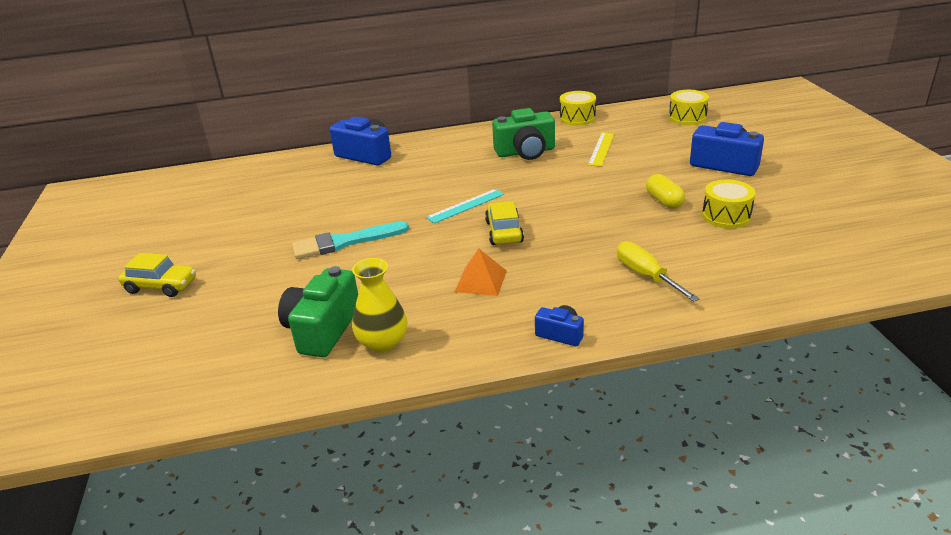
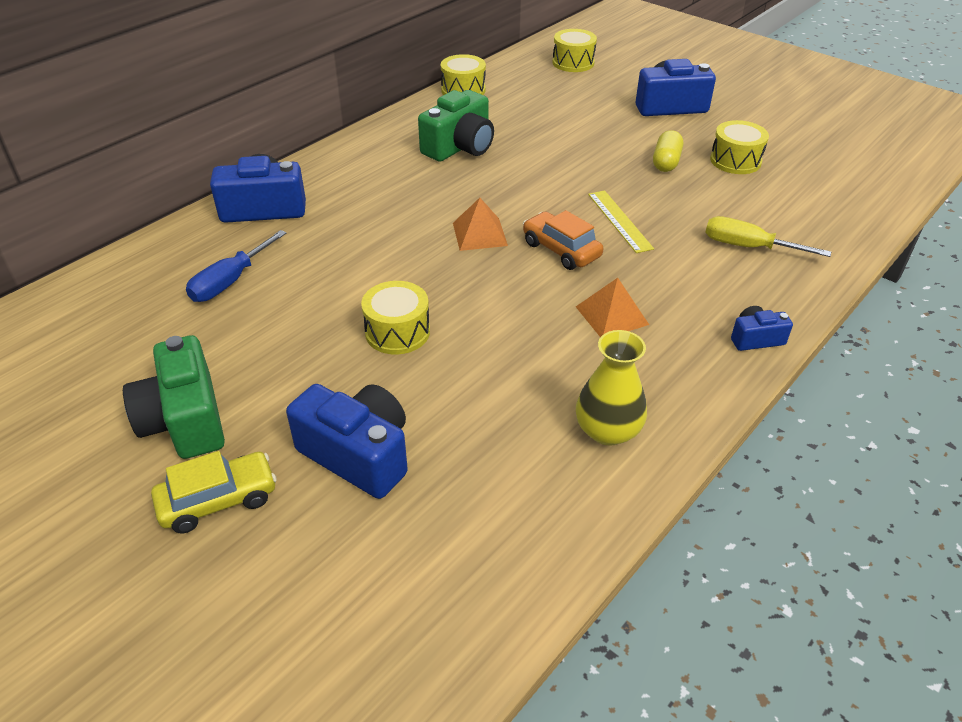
camera: 40 degrees left, 10 degrees up
green camera [278,266,358,357] -> green camera moved to [123,335,225,459]
turquoise brush [292,221,409,259] -> yellow drum [361,281,430,355]
turquoise ruler [426,189,504,224] -> orange pyramid [453,198,508,251]
yellow car [485,201,524,245] -> orange car [523,210,604,270]
yellow ruler [588,132,614,167] -> yellow ruler moved to [588,190,654,253]
yellow capsule [646,174,685,209] -> yellow capsule turned 75 degrees clockwise [653,130,683,172]
none -> blue screwdriver [186,230,287,302]
none -> blue camera [286,384,408,499]

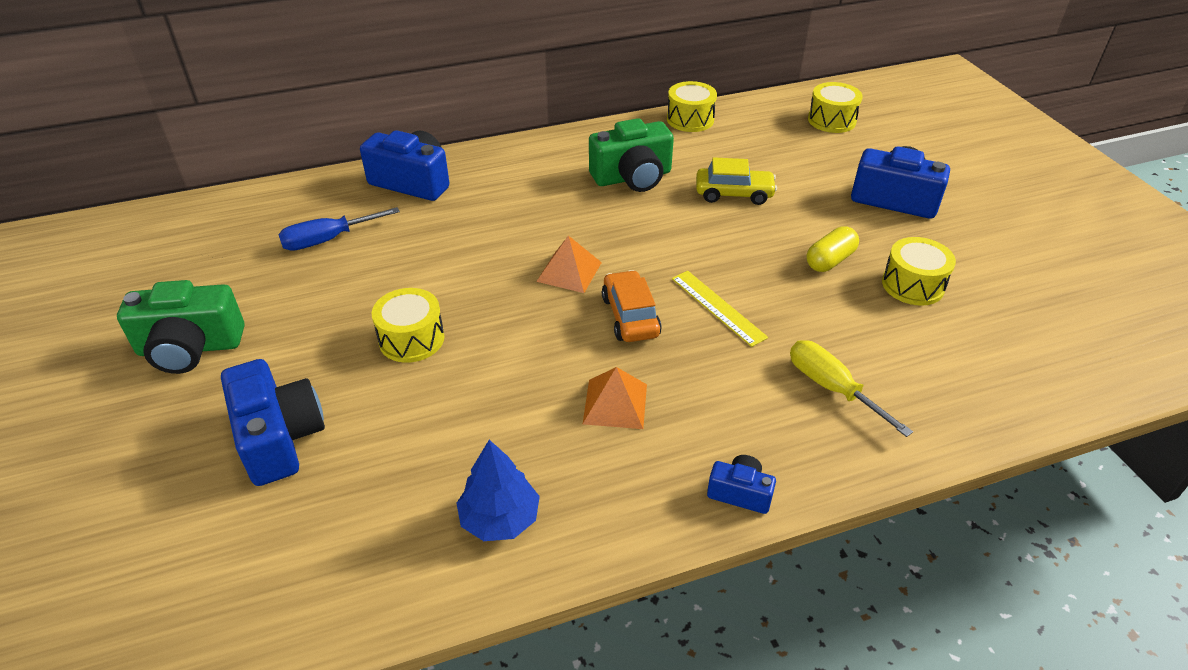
camera: 30 degrees right, 0 degrees up
green camera [123,335,225,459] -> green camera turned 105 degrees counterclockwise [117,280,244,374]
yellow car [151,451,277,533] -> yellow car moved to [696,157,777,205]
yellow vase [576,330,647,446] -> blue tree [456,440,540,541]
yellow ruler [588,190,654,253] -> yellow ruler turned 45 degrees counterclockwise [672,271,768,347]

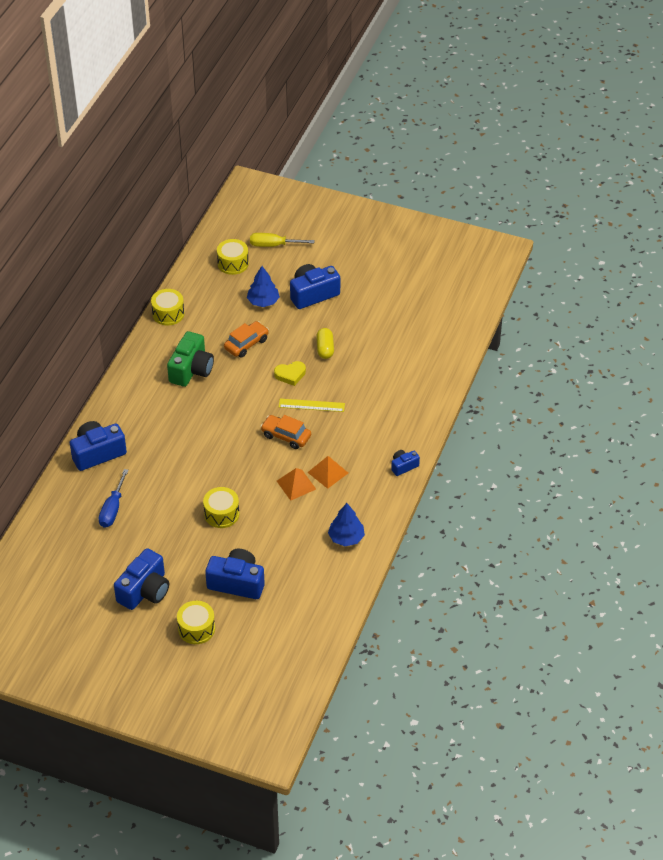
camera: 50 degrees left, 5 degrees up
green camera [117,280,244,374] -> blue camera [114,548,169,610]
orange pyramid [536,235,602,293] -> orange pyramid moved to [277,468,316,501]
yellow car [696,157,777,205] -> orange car [224,321,269,358]
yellow screwdriver [790,340,913,437] -> yellow screwdriver moved to [250,233,315,247]
yellow drum [882,237,956,306] -> yellow drum moved to [177,601,215,644]
none -> blue tree [247,266,280,307]
none -> yellow heart [274,361,306,386]

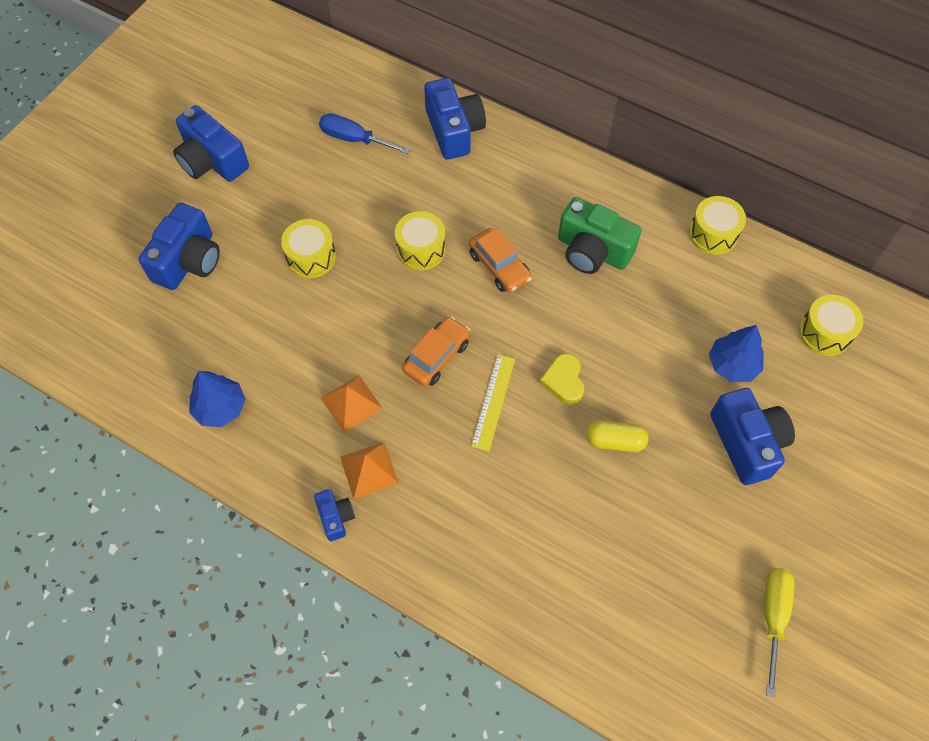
camera: 100 degrees right, 15 degrees up
yellow drum [177,601,215,644] -> yellow drum moved to [395,211,446,270]
orange car [224,321,269,358] -> orange car moved to [469,228,532,293]
yellow screwdriver [250,233,315,247] -> yellow screwdriver moved to [764,568,794,697]
orange pyramid [277,468,316,501] -> orange pyramid moved to [340,442,399,499]

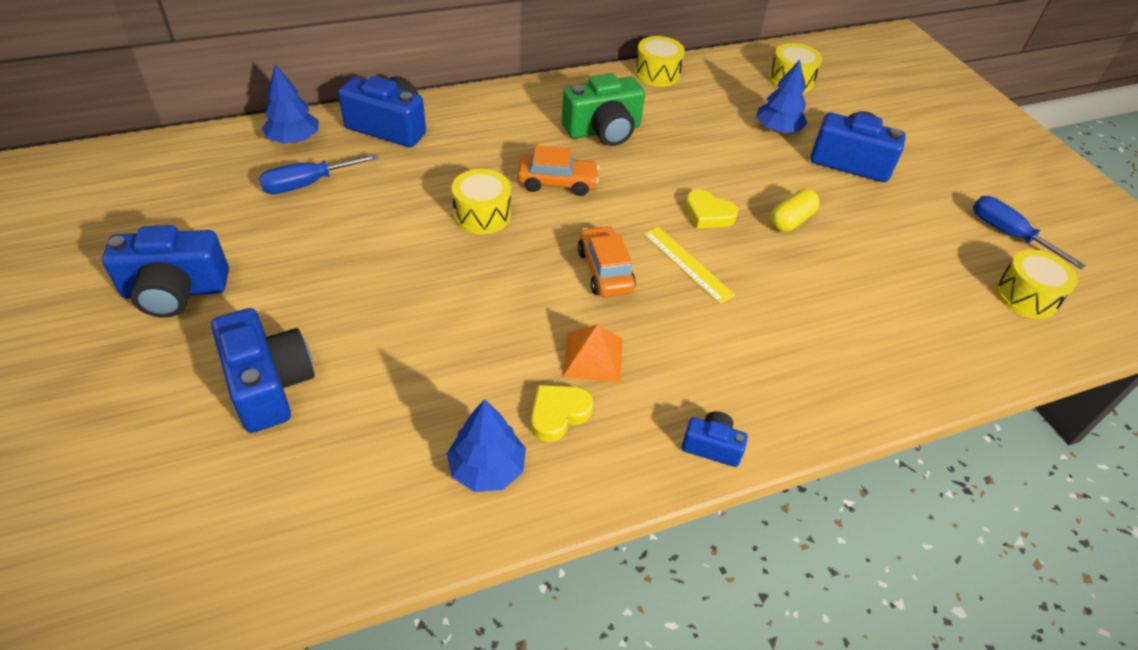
camera: 55 degrees left, 15 degrees down
yellow drum [281,219,336,278] -> yellow drum moved to [995,250,1078,319]
orange pyramid [340,442,399,499] -> none
yellow screwdriver [764,568,794,697] -> blue screwdriver [973,196,1086,269]
none -> blue tree [262,64,319,144]
none -> yellow heart [531,385,593,442]

